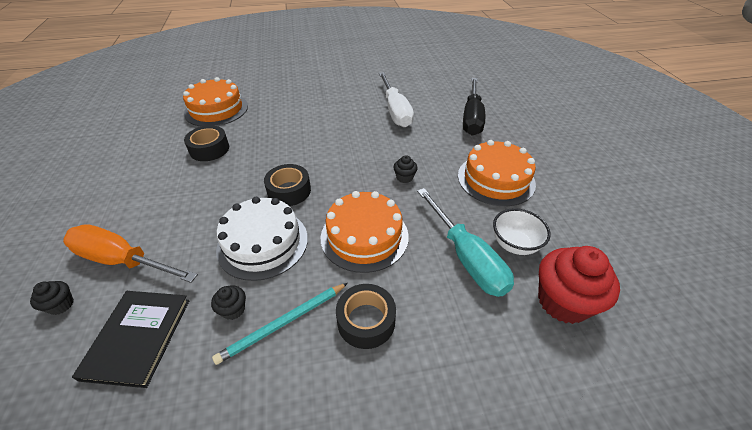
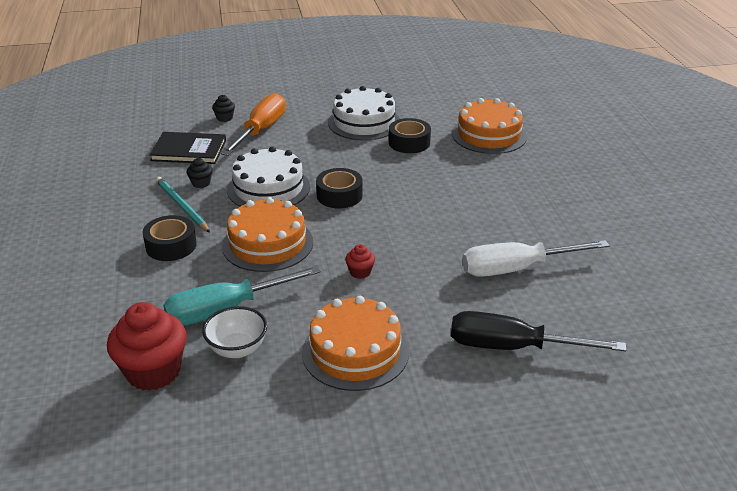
camera: 90 degrees right, 10 degrees down
black cupcake [393,155,418,183] -> red cupcake [345,244,375,279]
none -> white cake [328,86,400,140]

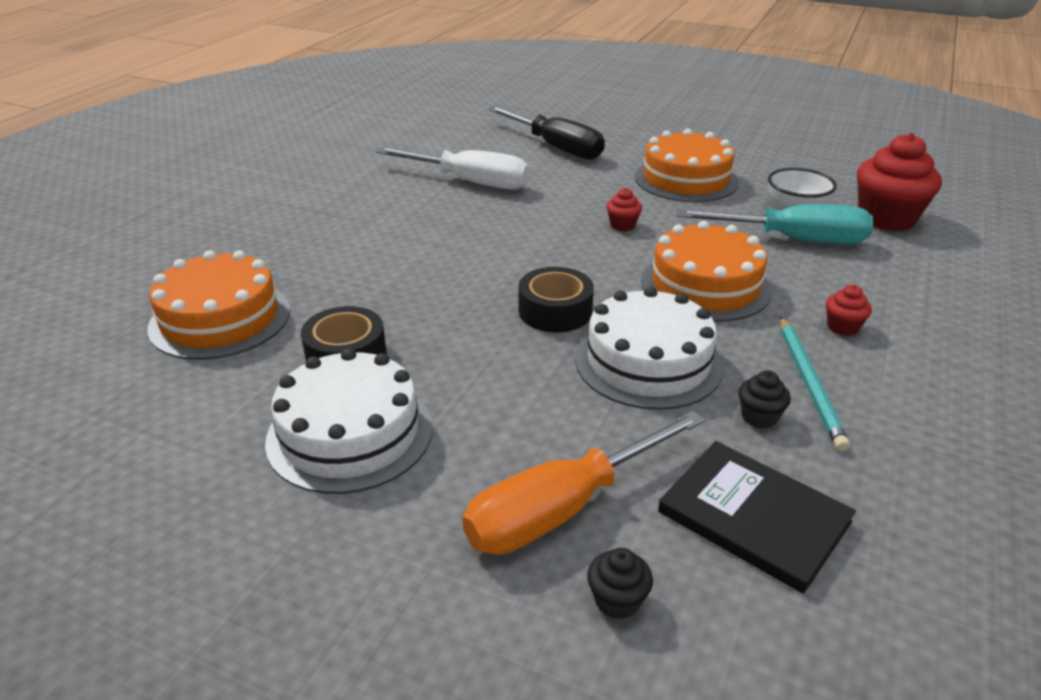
camera: 145 degrees left, 0 degrees up
black tape [143,215,197,261] -> red cupcake [826,285,872,336]

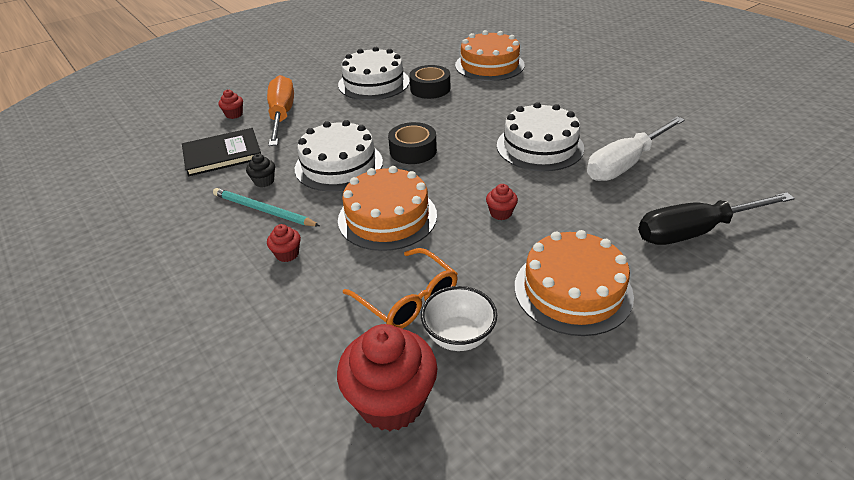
camera: 120 degrees right, 5 degrees up
black cupcake [587,548,653,620] -> red cupcake [218,89,243,119]
turquoise screwdriver [676,204,873,244] -> orange glasses [343,248,458,329]
none -> white cake [497,102,584,171]

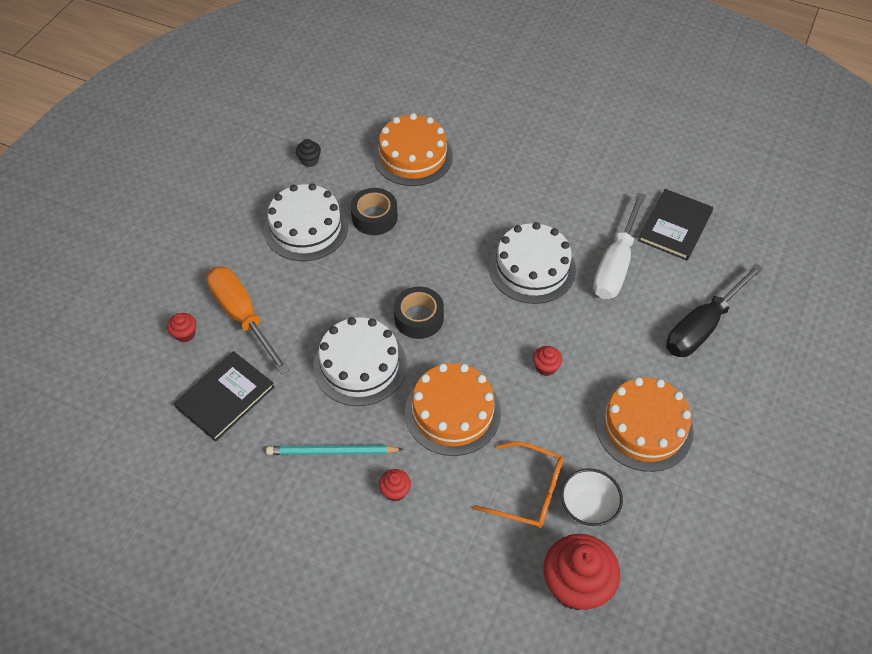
camera: 30 degrees left, 15 degrees up
black cupcake [246,154,275,187] -> black cupcake moved to [296,139,321,167]
none -> black book [638,189,713,261]

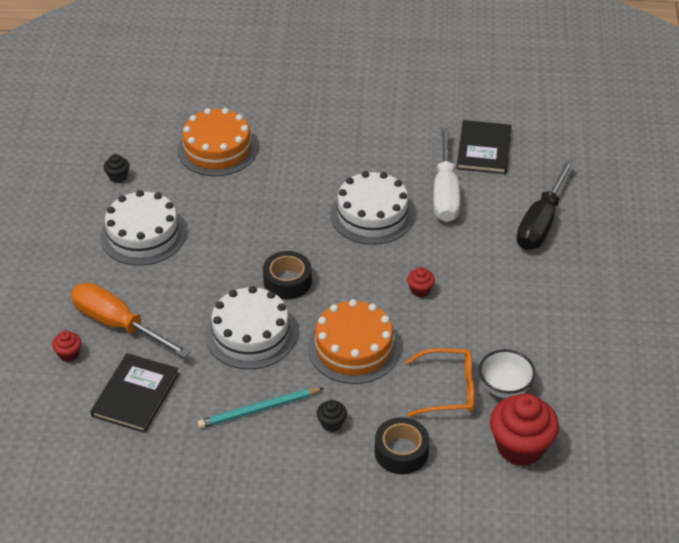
camera: 20 degrees left, 10 degrees down
black tape [350,188,398,235] -> black tape moved to [375,417,429,474]
red cupcake [379,469,411,501] -> black cupcake [317,400,347,432]
orange cake [595,377,694,472] -> none

